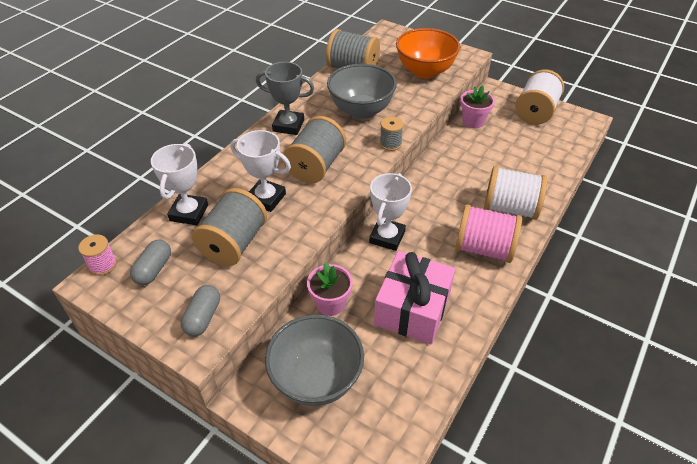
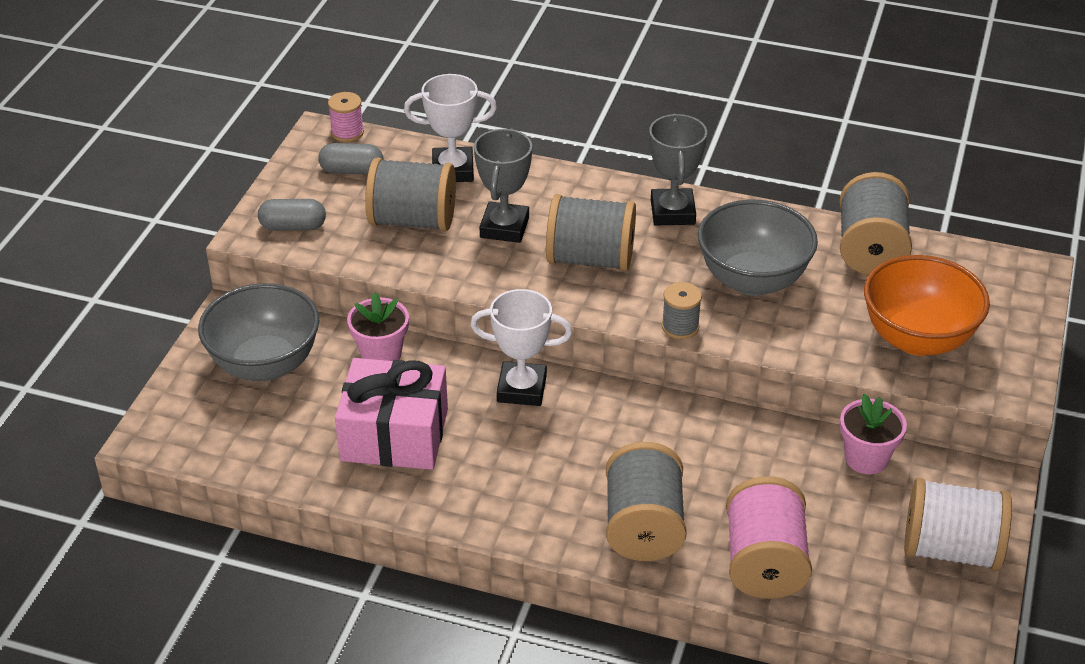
camera: 75 degrees right, 5 degrees down
white trophy [231,130,291,212] -> grey trophy [474,128,532,243]
pink spool [455,204,522,263] -> pink spool moved to [726,476,812,599]
white spool [484,166,547,220] -> grey spool [606,442,687,561]

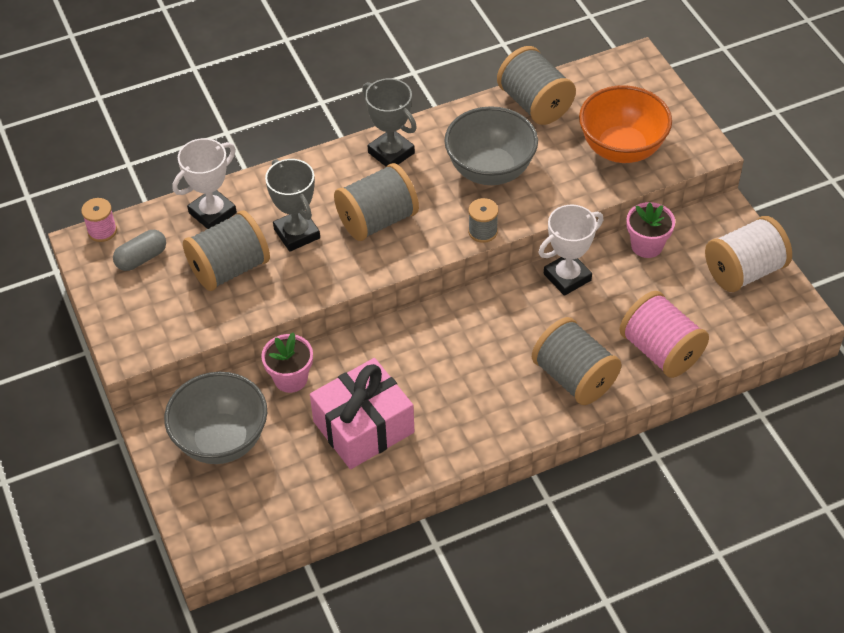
camera: 40 degrees left, 10 degrees up
grey capsule [258,199,326,231] -> none
white trophy [470,289,572,406] -> white trophy moved to [539,205,603,296]

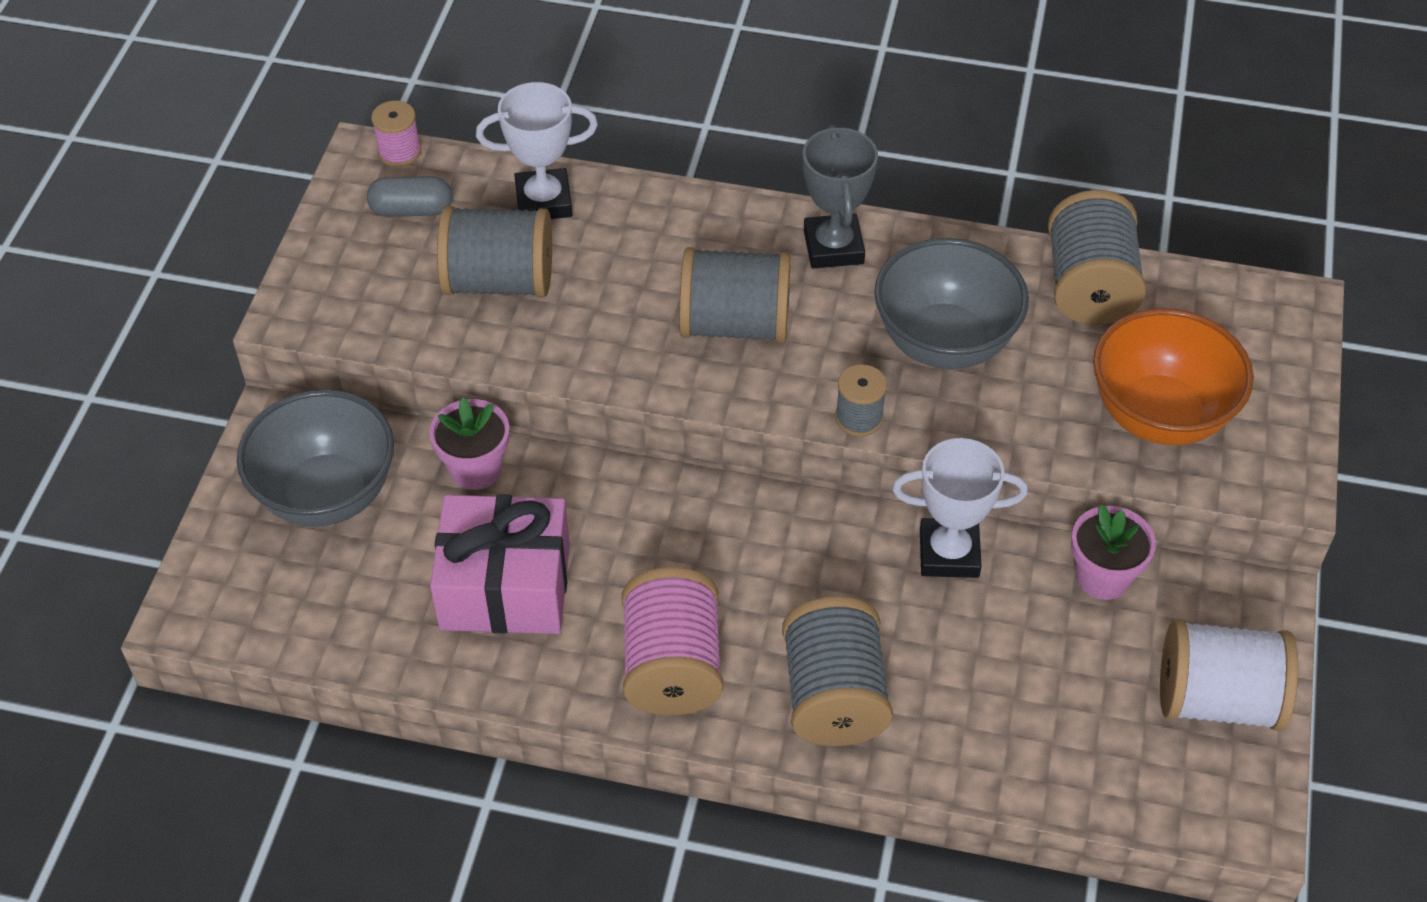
camera: 35 degrees right, 0 degrees up
grey trophy [265,159,320,252] -> none
pink spool [620,291,709,378] -> pink spool moved to [621,567,723,715]

